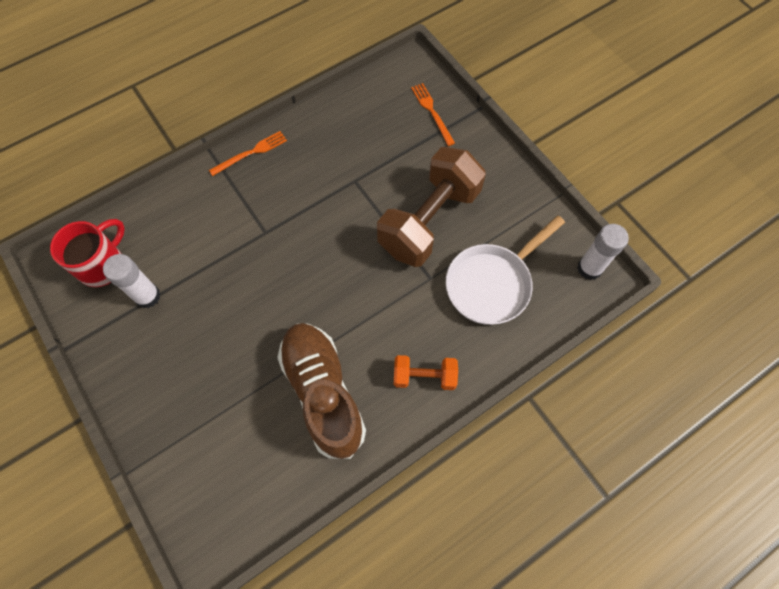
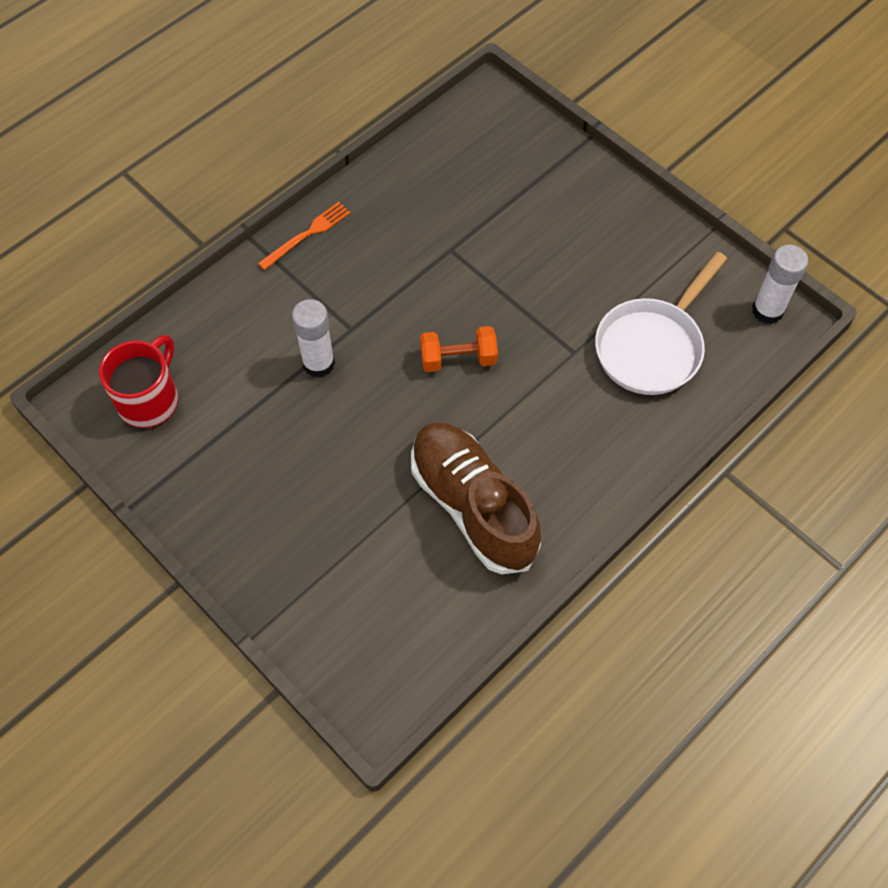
camera: 10 degrees left, 5 degrees down
white glue stick [103,254,161,308] -> white glue stick moved to [292,299,335,378]
brown dumbbell [377,147,486,267] -> none
orange dumbbell [394,355,458,390] -> orange dumbbell moved to [420,326,498,372]
orange fork [411,83,455,146] -> none

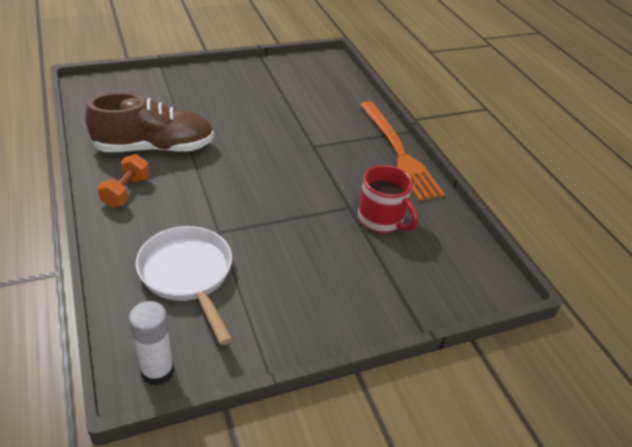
camera: 110 degrees right, 20 degrees down
red mug [99,335,178,428] -> red mug moved to [358,165,419,233]
orange fork [258,202,351,270] -> orange fork [360,101,445,201], size x2.07
white glue stick [292,299,335,378] -> none
orange dumbbell [420,326,498,372] -> orange dumbbell moved to [97,154,150,208]

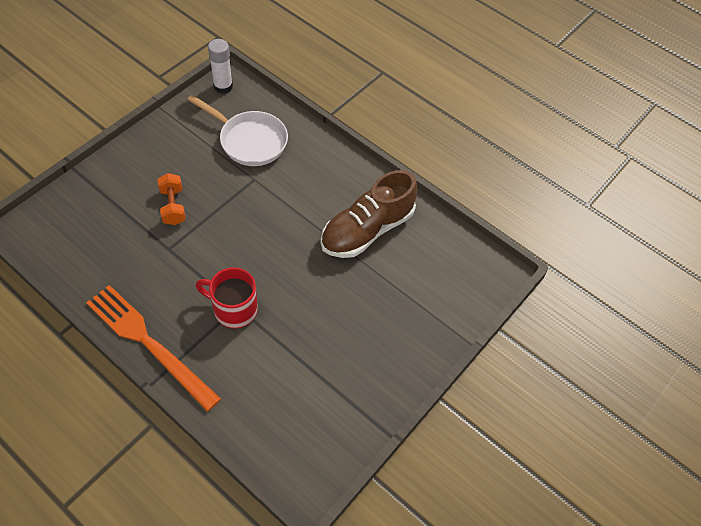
camera: 150 degrees right, 15 degrees up
orange dumbbell [97,154,150,208] -> orange dumbbell moved to [157,173,186,225]
red mug [358,165,419,233] -> red mug moved to [195,267,258,328]

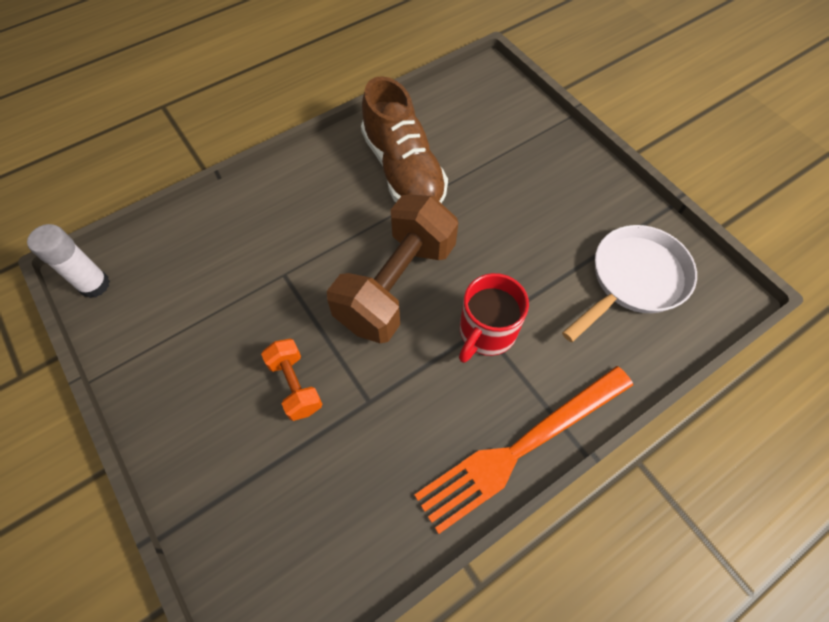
camera: 70 degrees left, 5 degrees up
orange dumbbell [157,173,186,225] -> orange dumbbell turned 60 degrees clockwise [261,339,322,421]
white pan [187,95,288,166] -> white pan moved to [562,225,697,342]
none -> brown dumbbell [327,195,458,343]

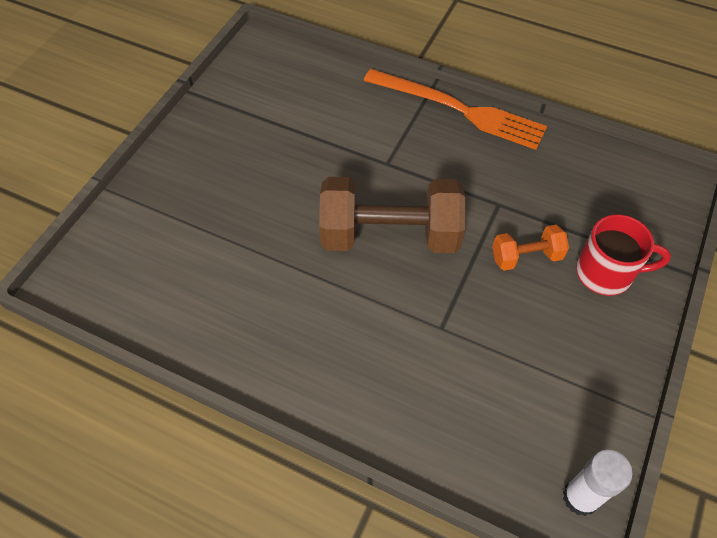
camera: 120 degrees left, 5 degrees down
orange dumbbell [261,339,322,421] -> orange dumbbell turned 45 degrees clockwise [492,225,569,271]
brown shoe [361,76,448,203] -> none
red mug [459,273,529,363] -> red mug moved to [576,214,671,296]
white pan [562,225,697,342] -> none

